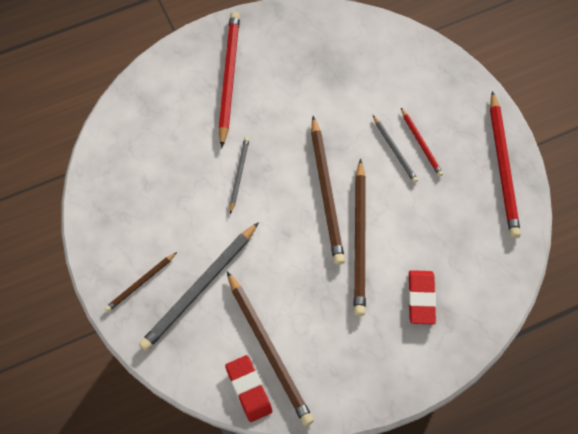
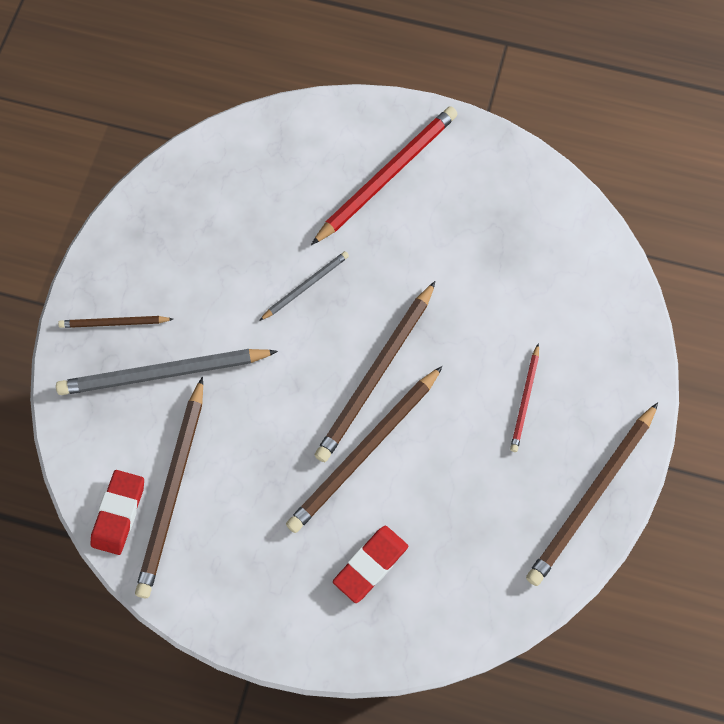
camera: 40 degrees right, 5 degrees up
grey pencil [373,115,418,183] -> none
red pencil [490,91,521,238] -> brown pencil [526,402,658,586]

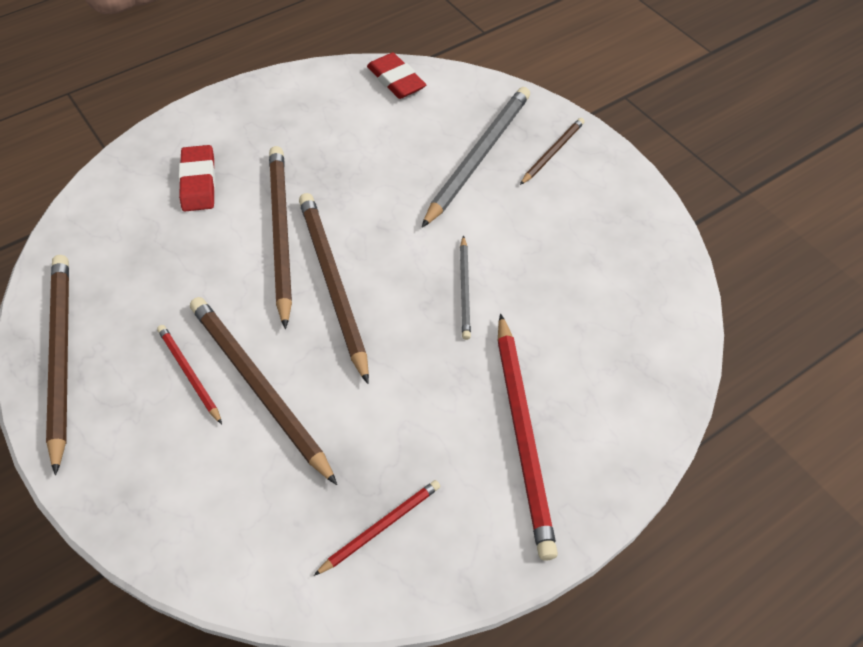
camera: 130 degrees right, 15 degrees down
brown pencil [135,377,203,598] -> brown pencil moved to [190,297,337,485]
none -> red pencil [314,480,440,576]

